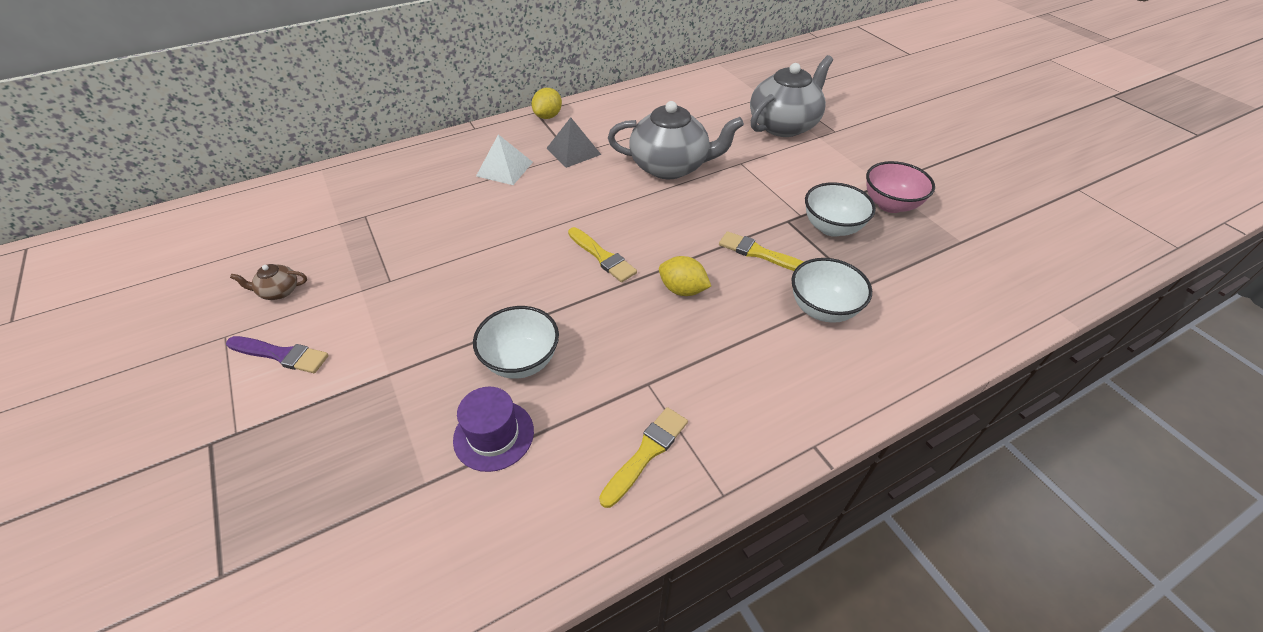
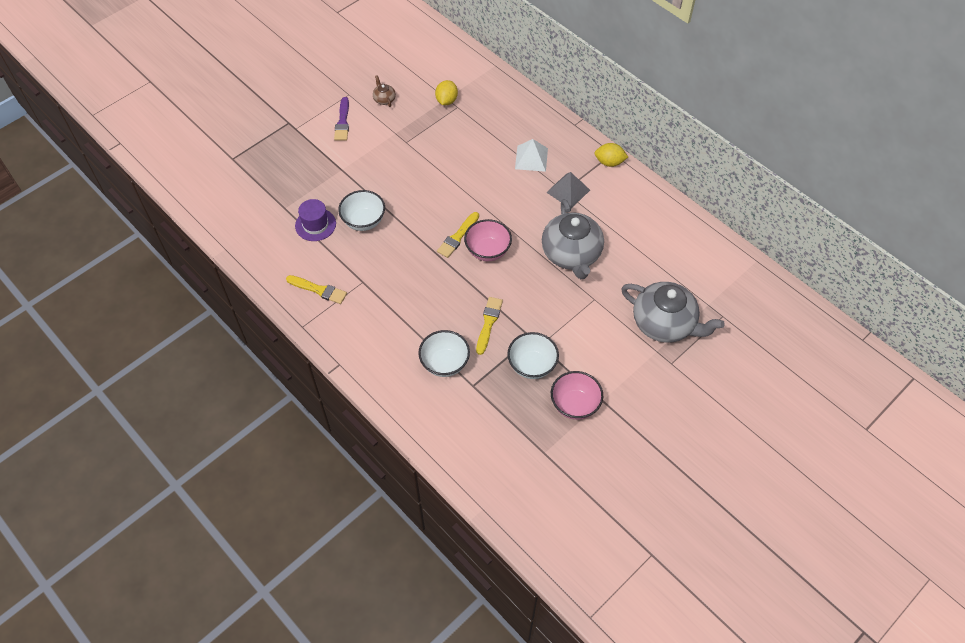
camera: 75 degrees right, 10 degrees up
yellow lemon [659,256,711,296] -> yellow lemon moved to [435,80,458,105]
none -> pink bowl [464,219,512,261]

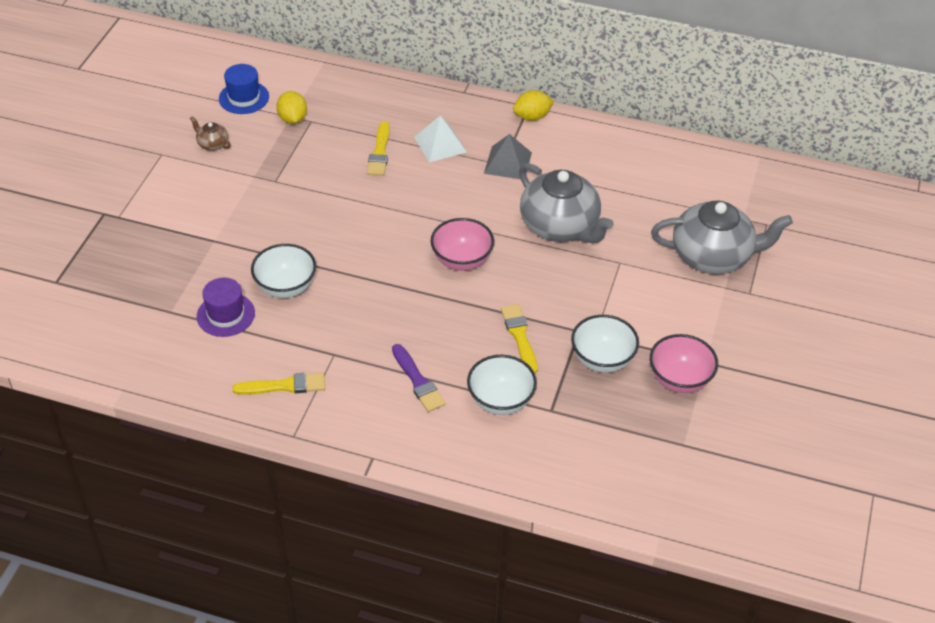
camera: 30 degrees left, 10 degrees down
purple brush [334,97,349,141] -> purple brush moved to [392,344,446,412]
yellow brush [437,212,479,258] -> yellow brush moved to [367,121,390,176]
none -> blue hat [219,64,269,114]

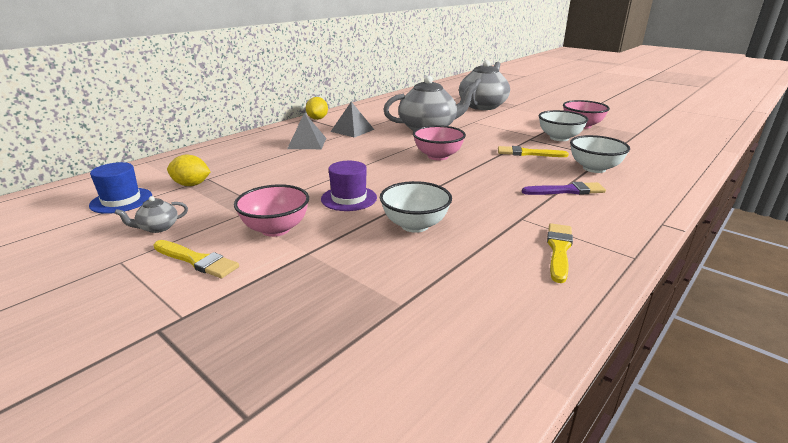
camera: 65 degrees left, 20 degrees down
brown teapot [190,116,231,151] -> grey teapot [115,196,188,233]
purple hat [197,278,255,337] -> purple hat moved to [321,161,377,211]
yellow brush [367,121,390,176] -> yellow brush moved to [153,240,239,278]
white pyramid [414,115,467,163] -> grey pyramid [287,112,326,149]
none -> pink bowl [234,184,309,237]

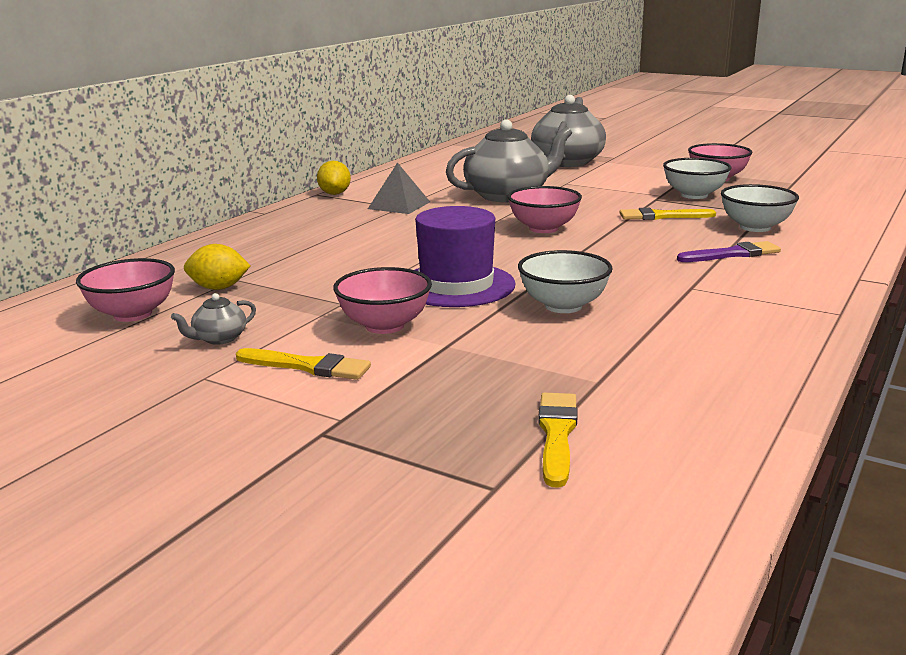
camera: 10 degrees left, 5 degrees down
blue hat [89,162,152,214] -> pink bowl [76,258,175,322]
grey pyramid [287,112,326,149] -> none
purple hat [321,161,377,211] -> purple hat [415,206,516,307], size x1.53
yellow brush [547,223,573,283] -> yellow brush moved to [538,393,577,488]

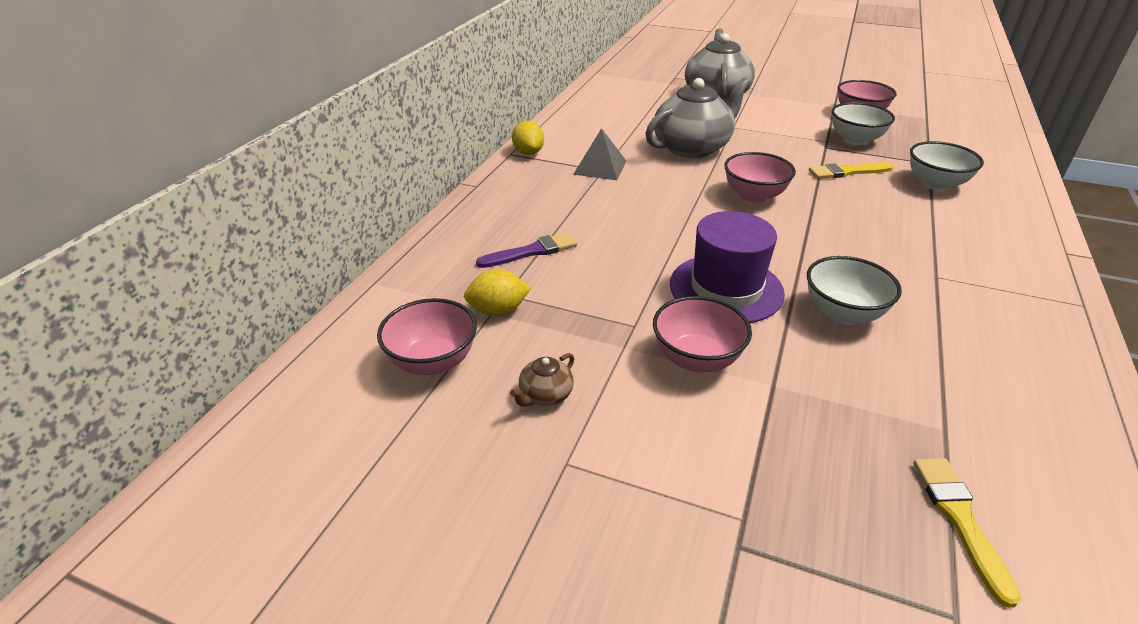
camera: 10 degrees left, 15 degrees up
grey teapot [171,293,256,345] -> brown teapot [510,353,574,406]
yellow brush [236,348,371,380] -> none
purple brush [677,241,781,262] -> purple brush moved to [476,232,577,268]

